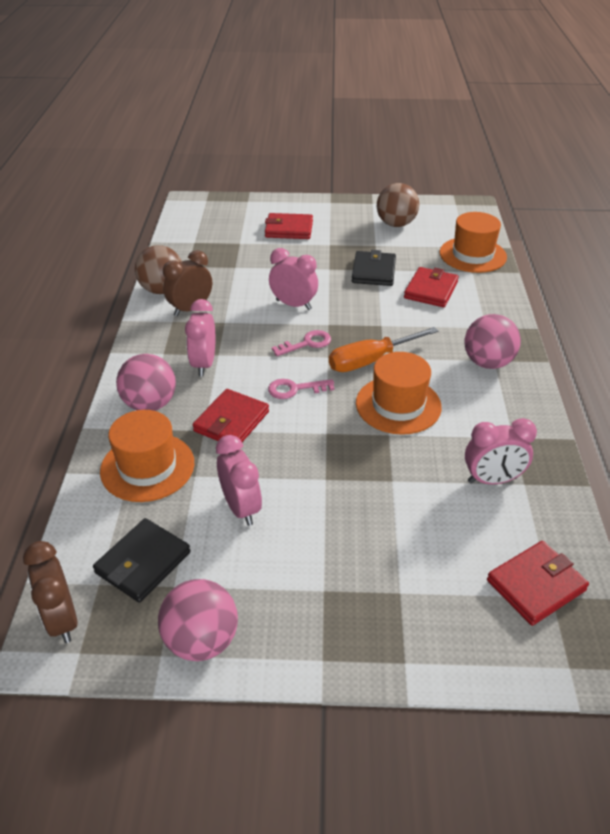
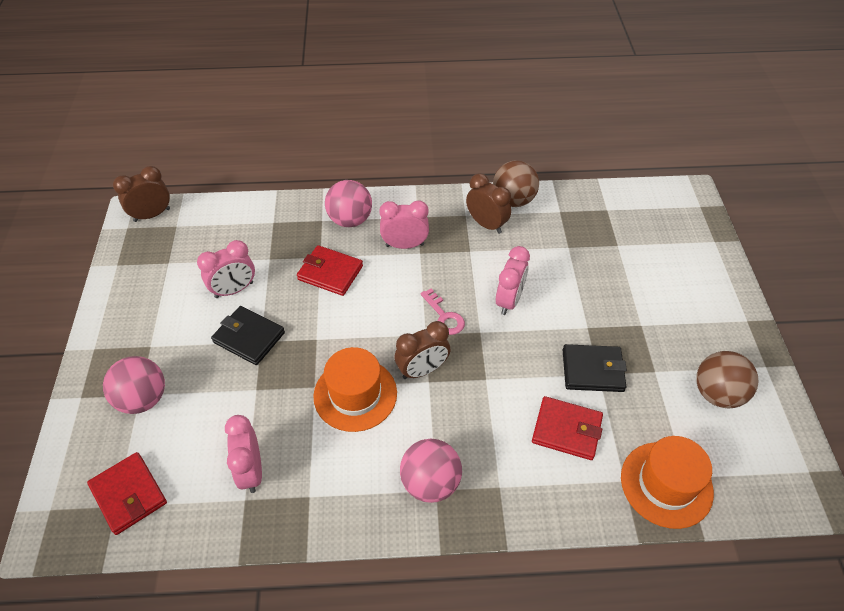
camera: 85 degrees right, 10 degrees up
black wallet [93,518,190,602] -> black wallet moved to [211,306,285,365]
orange hat [100,410,194,502] -> none
pink ball [158,579,238,661] -> pink ball moved to [103,356,165,414]
red wallet [265,213,313,239] -> none
pink key [268,379,335,399] -> none
orange screwdriver [329,327,438,372] -> brown clock [395,321,451,379]

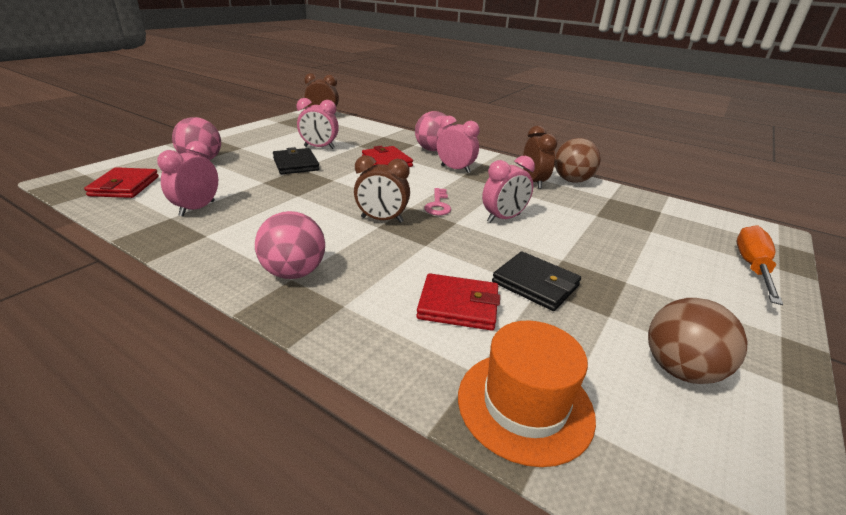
camera: 35 degrees right, 20 degrees down
orange hat [313,347,397,432] -> none
red wallet [532,396,603,460] -> red wallet turned 45 degrees counterclockwise [416,273,500,331]
none -> orange screwdriver [737,225,783,305]

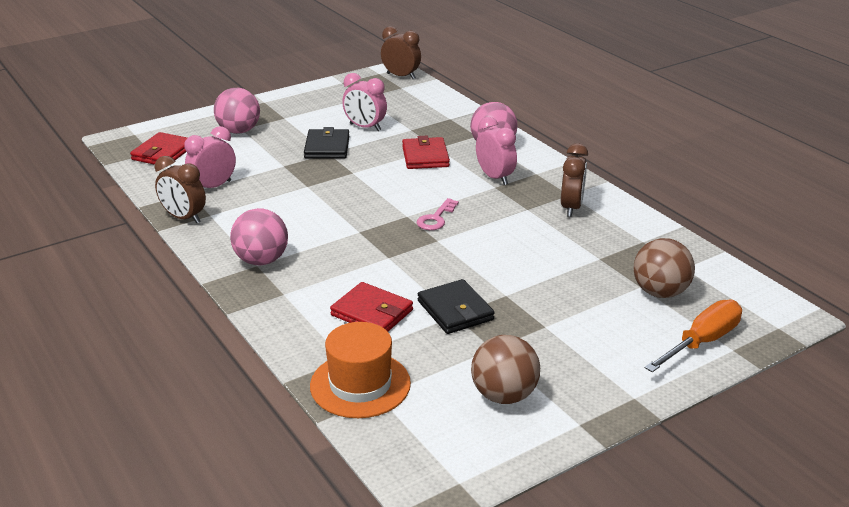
camera: 25 degrees right, 0 degrees up
brown clock [354,155,410,223] -> brown clock moved to [155,156,206,223]
pink clock [482,156,535,223] -> none
brown ball [555,138,601,183] -> brown ball moved to [633,238,695,298]

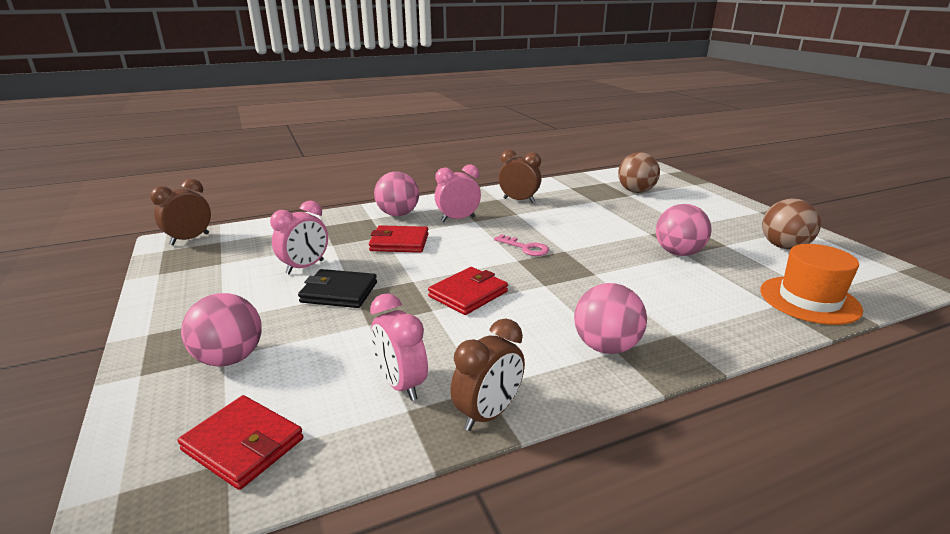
camera: 80 degrees left, 5 degrees down
red wallet [330,282,413,332] -> red wallet moved to [428,267,508,315]
black wallet [418,279,495,334] -> pink ball [656,204,712,256]
orange screwdriver [645,299,742,372] -> none

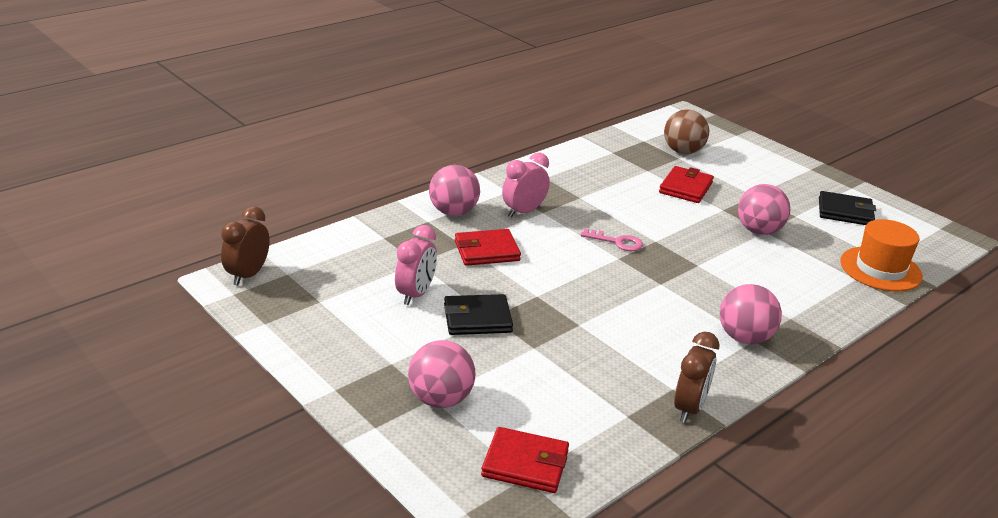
camera: 20 degrees left, 5 degrees up
pink clock [370,293,428,401] -> none
red wallet [428,267,508,315] -> red wallet moved to [659,166,714,203]
brown clock [499,150,541,203] -> none
brown ball [762,199,821,249] -> black wallet [819,191,876,225]

